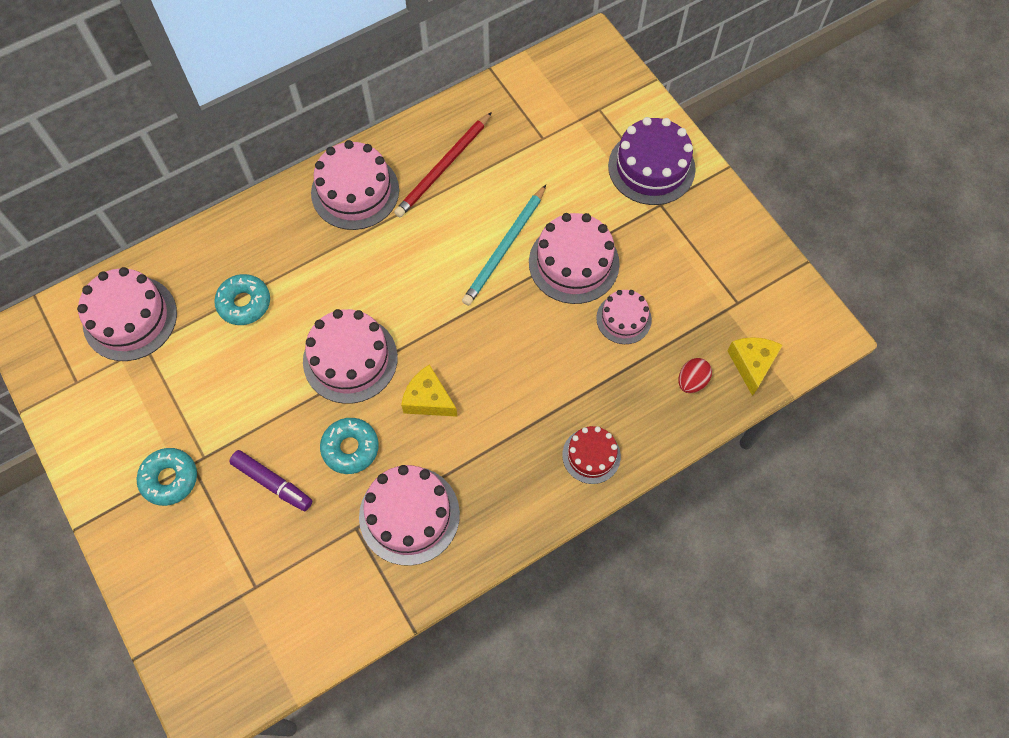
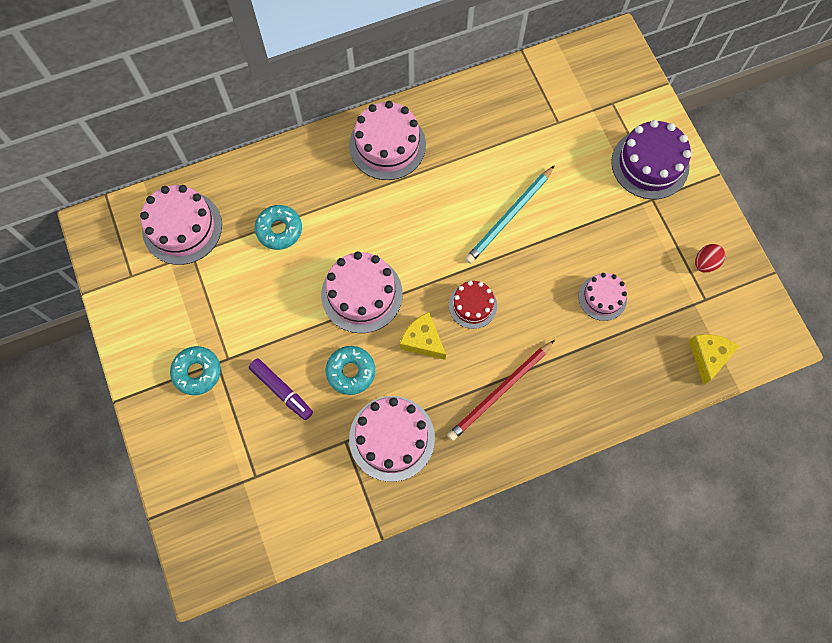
camera: 10 degrees right, 5 degrees up
red pencil [394,112,492,217] -> red pencil moved to [447,340,555,441]
pink cake [529,213,620,304] -> none
red cake [562,426,621,484] -> red cake moved to [449,281,497,329]
red egg [679,358,712,393] -> red egg moved to [695,244,725,273]

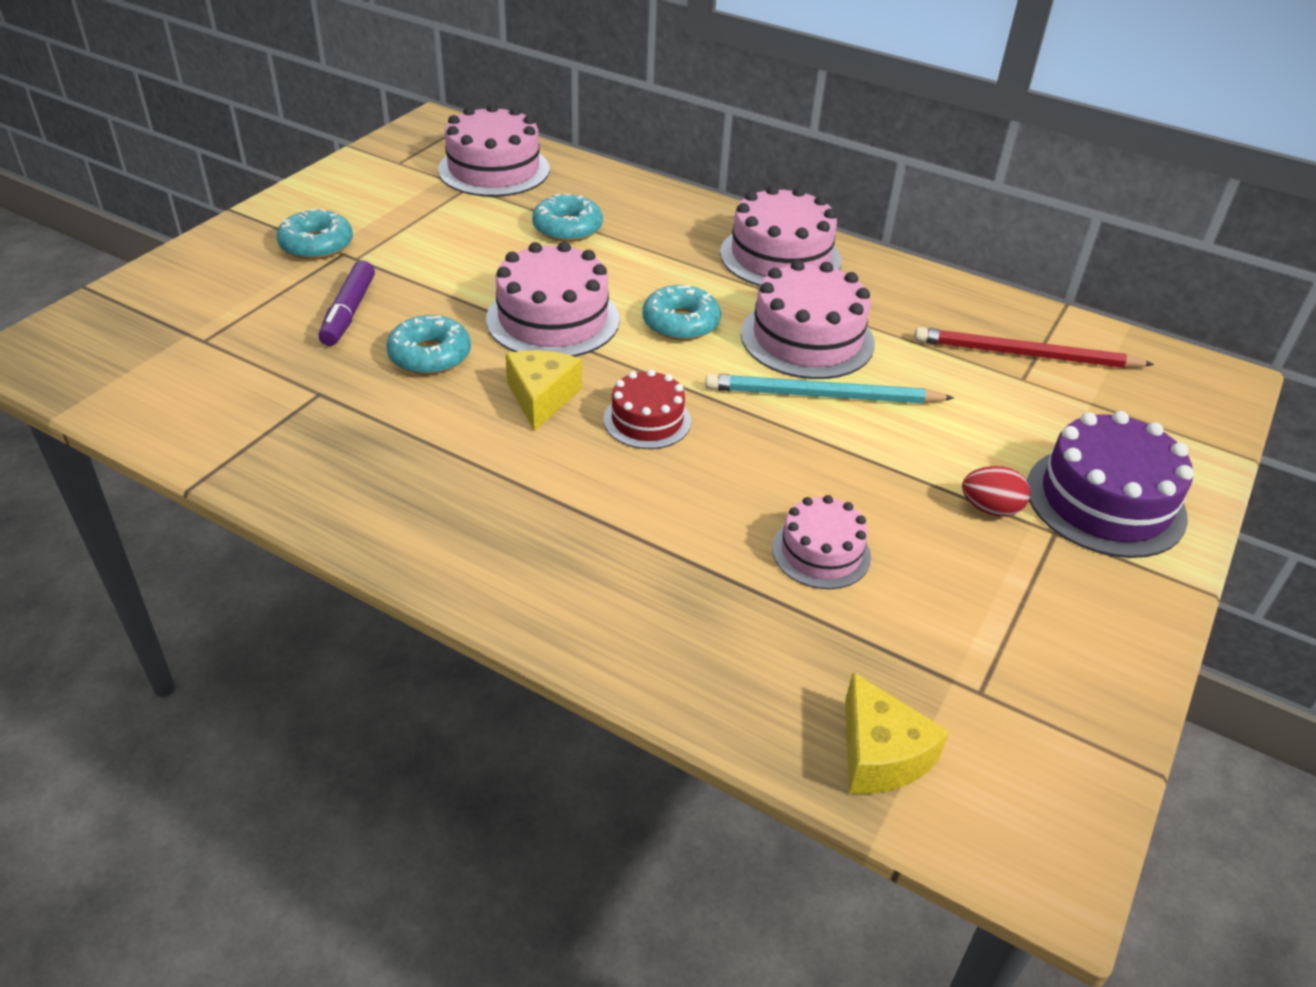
camera: 50 degrees right, 30 degrees down
pink cake [349,396,435,482] -> pink cake moved to [741,260,875,379]
red pencil [447,340,555,441] -> red pencil moved to [914,327,1154,368]
yellow cheese [689,334,739,385] -> yellow cheese turned 90 degrees clockwise [845,672,950,794]
red egg [695,244,725,273] -> red egg moved to [962,466,1030,517]
none -> turquoise donut [642,285,721,340]

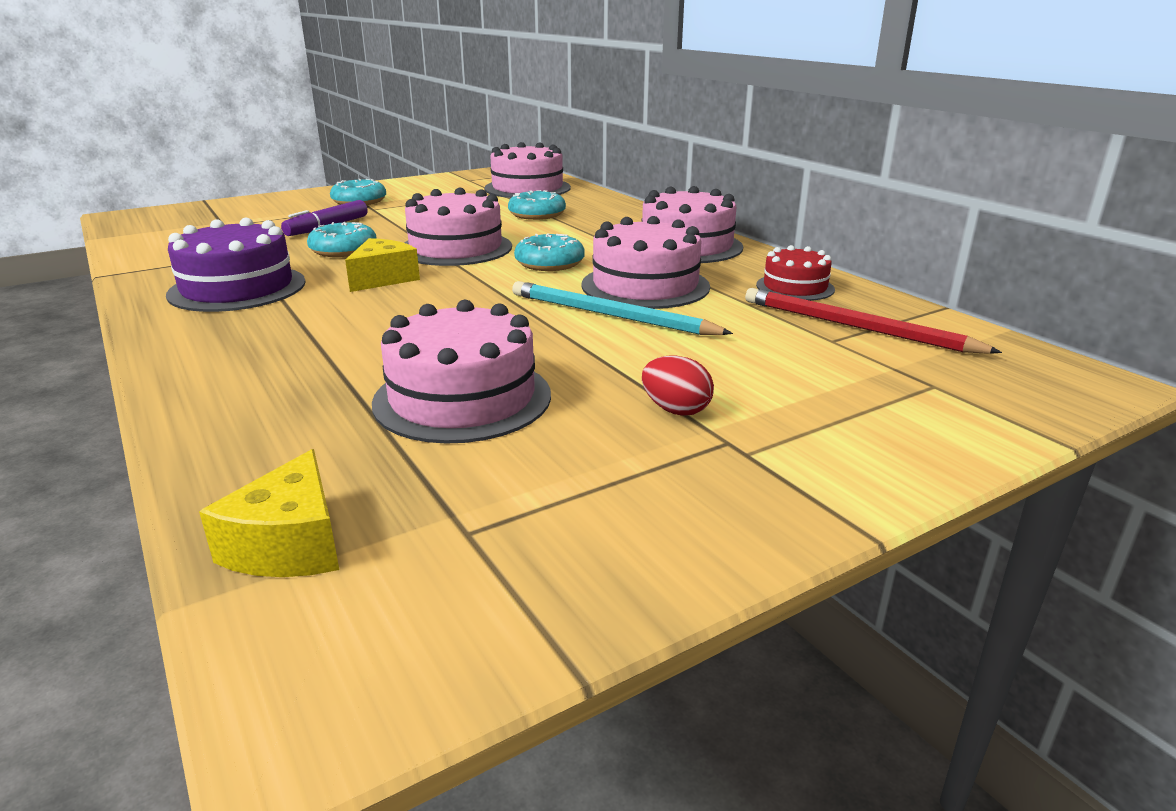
camera: 30 degrees right, 15 degrees down
red cake [604,369,691,449] -> red cake moved to [756,245,835,301]
pink cake [772,495,871,589] -> pink cake [372,300,551,444], size x1.68
purple cake [1027,411,1194,558] -> purple cake moved to [166,218,305,312]

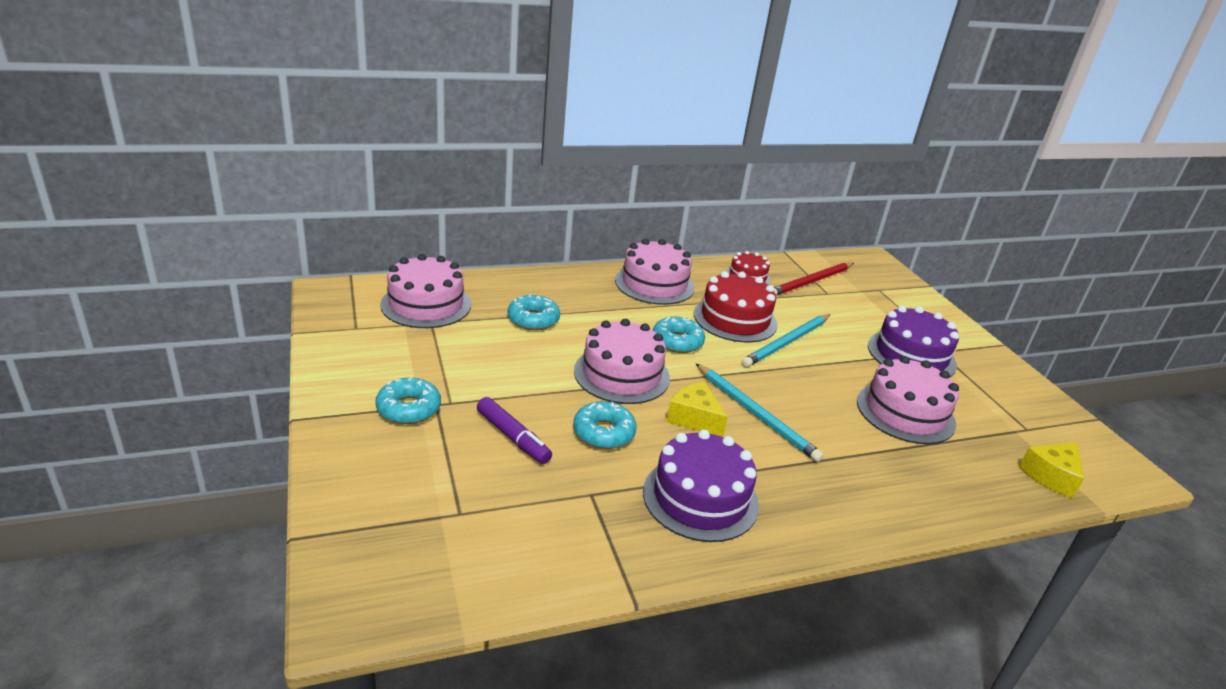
camera: 80 degrees left, 5 degrees up
yellow cheese [199,449,339,577] -> yellow cheese turned 120 degrees clockwise [1019,443,1084,499]
pink cake [581,216,710,309] -> red cake [694,271,778,342]
red egg [642,356,714,416] -> purple cake [868,306,959,377]
none -> turquoise pencil [696,364,824,462]

